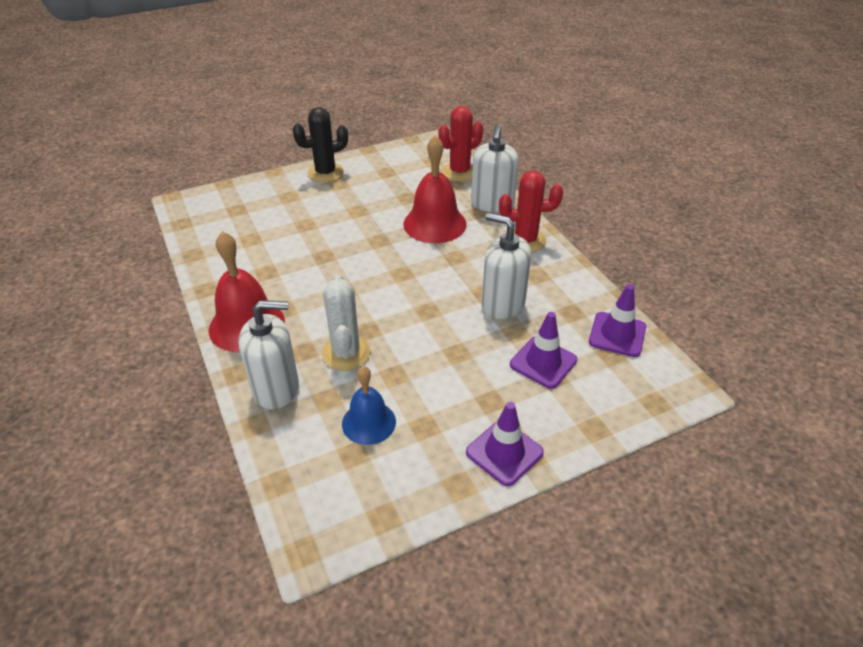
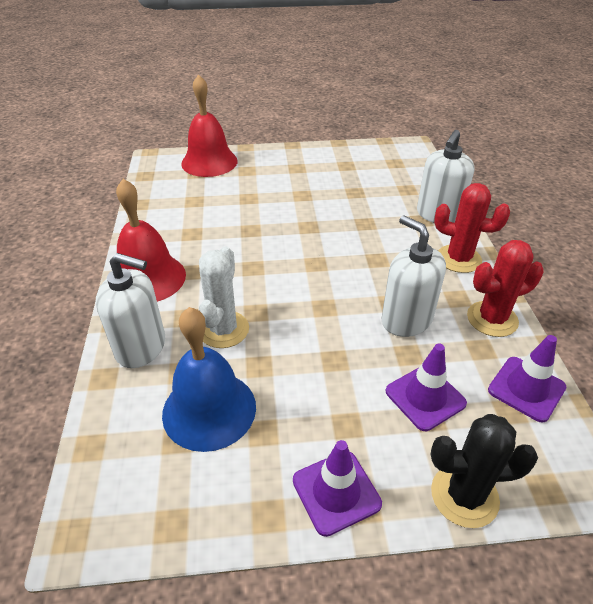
camera: 20 degrees right, 0 degrees up
black cactus [293,107,348,182] -> black cactus moved to [430,414,538,528]
blue bell [342,366,396,445] -> blue bell [162,307,256,452], size x1.59
red bell [403,135,466,243] -> red bell moved to [181,74,238,177]
red cactus [438,106,483,181] -> red cactus moved to [467,240,544,337]

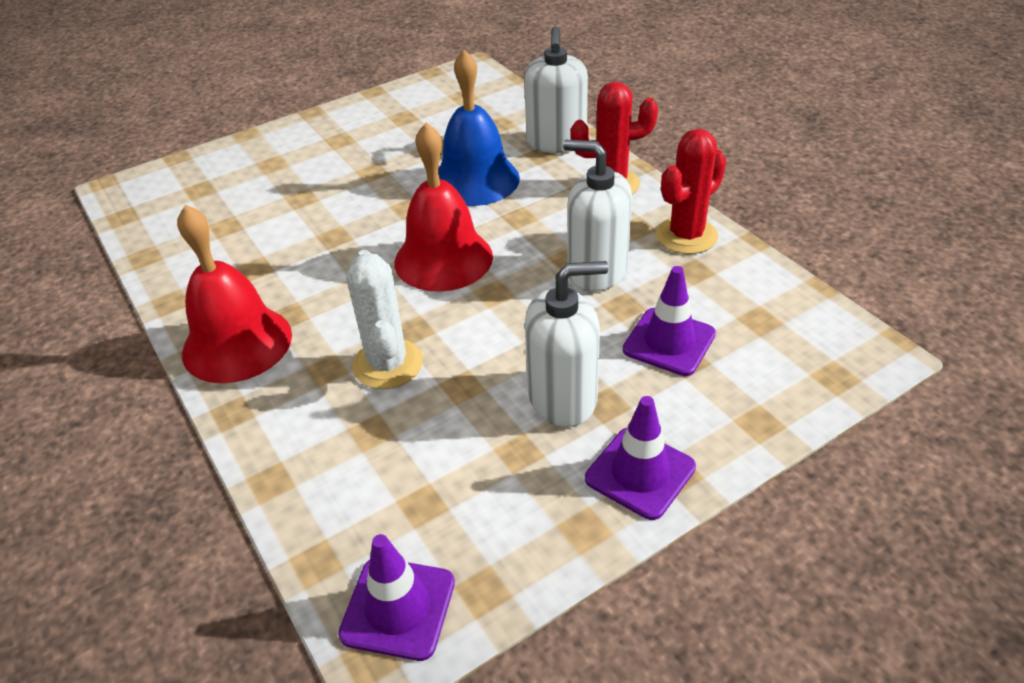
camera: 25 degrees left, 0 degrees up
white soap dispenser [96,253,165,368] -> white soap dispenser moved to [525,261,608,427]
blue bell [162,307,256,452] -> blue bell moved to [438,50,520,206]
red bell [181,74,238,177] -> red bell moved to [394,122,493,292]
black cactus [430,414,538,528] -> none
purple traffic cone [488,335,566,422] -> purple traffic cone moved to [338,534,455,661]

